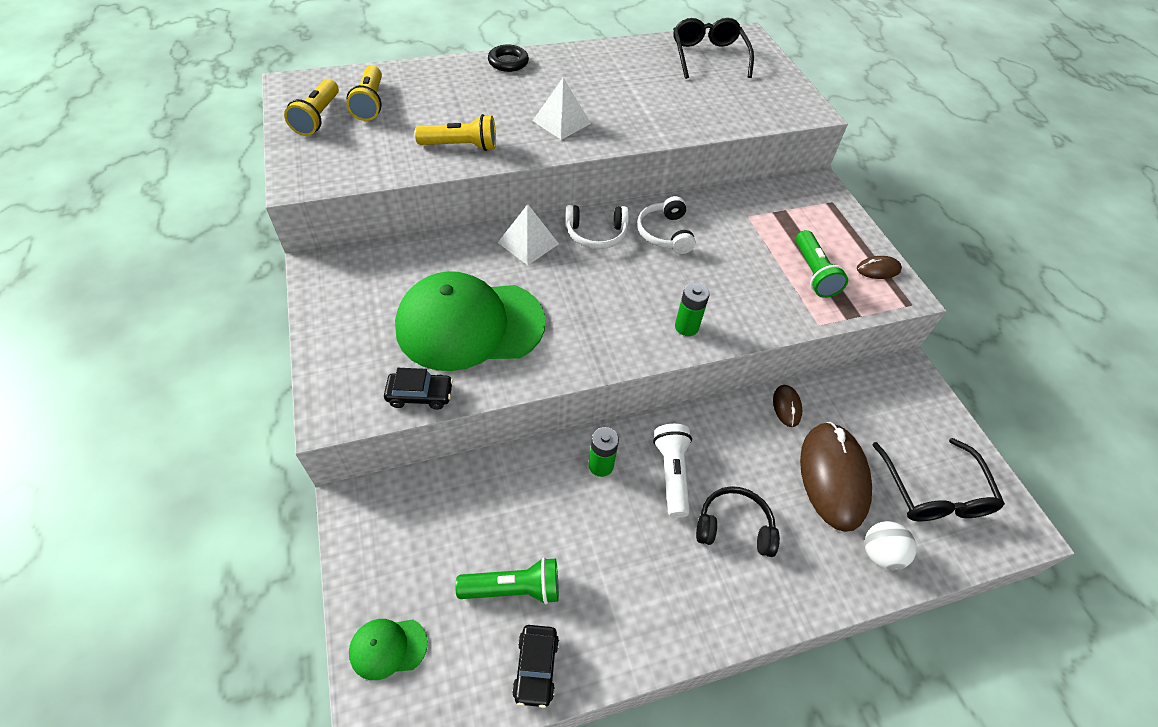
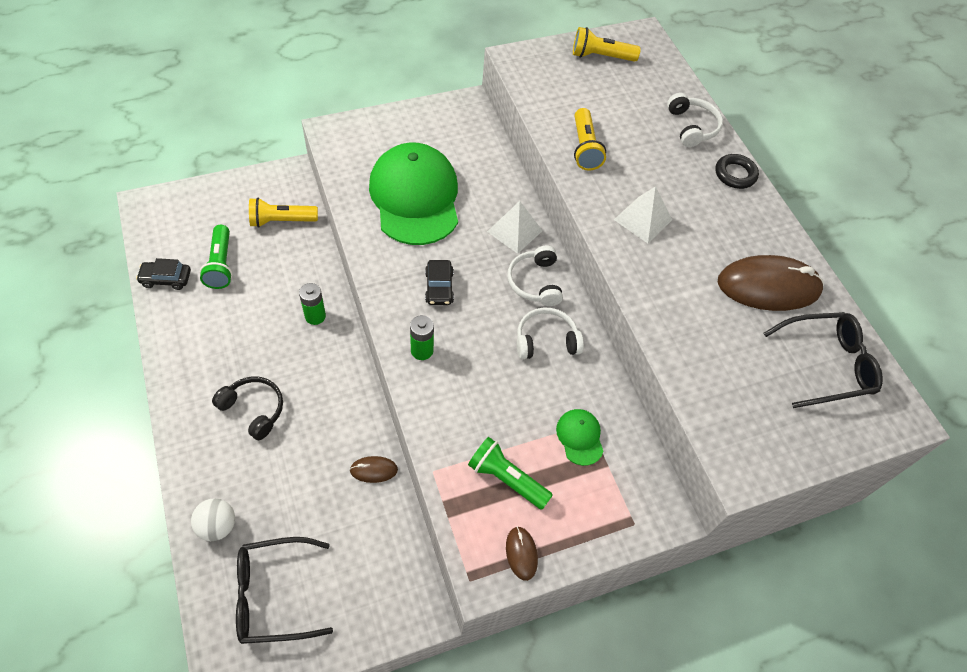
camera: 85 degrees right, 5 degrees up
yellow flashlight [346,65,382,121] -> yellow flashlight moved to [249,198,318,228]
green cap [349,619,428,680] -> green cap moved to [556,409,604,466]
black car [384,368,453,410] -> black car moved to [425,260,454,305]
white flashlight [653,424,692,518] -> none
black headphones [696,486,780,557] -> black headphones turned 60 degrees counterclockwise [212,376,283,440]
green flashlight [796,230,848,298] -> green flashlight turned 45 degrees clockwise [468,437,553,510]
brown mouse [800,422,872,532] -> brown mouse moved to [718,255,824,311]
none -> white headphones [667,93,723,147]

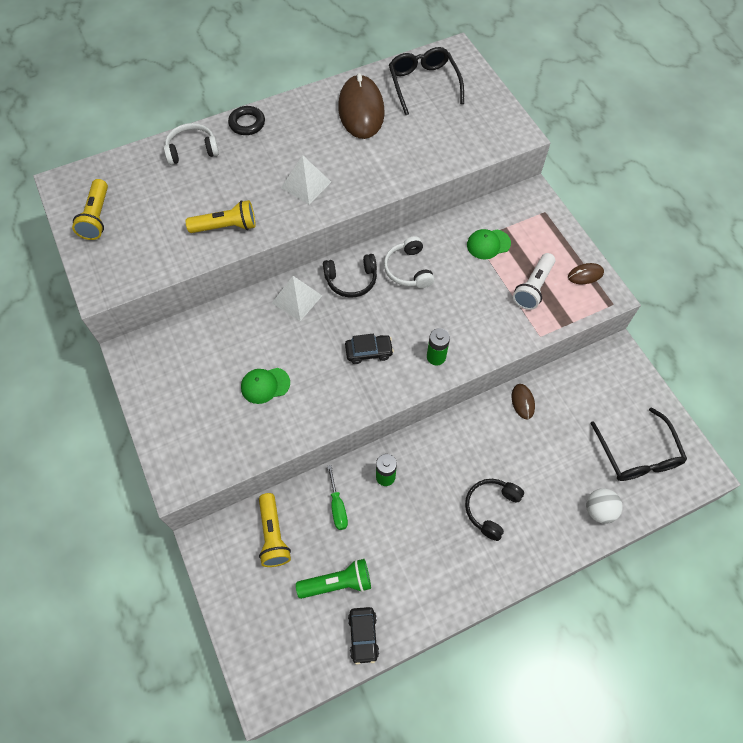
camera: 90 degrees left, 5 degrees up
green cap [369,143,458,245] -> green cap [241,368,290,404], size x0.42
green flashlight [468,437,553,510] -> white flashlight [513,253,555,310]
white headphones [507,246,563,306] -> black headphones [323,254,377,298]
none -> green screwdriver [327,465,348,530]

